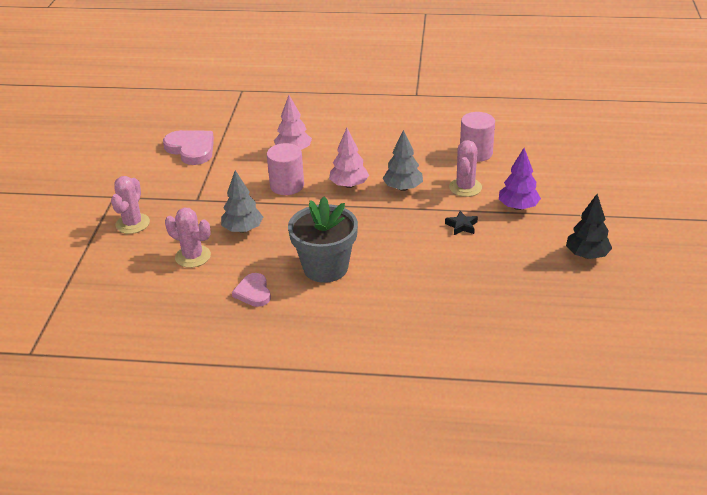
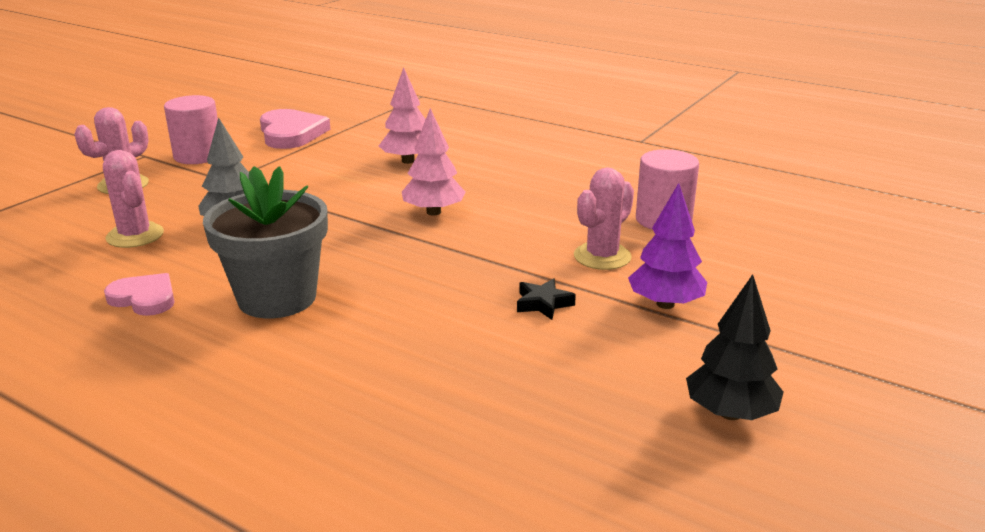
camera: 25 degrees right, 10 degrees down
pink heart [232,273,271,307] -> pink heart turned 105 degrees clockwise [104,273,175,316]
pink cylinder [267,143,304,195] -> pink cylinder moved to [164,95,218,164]
grey tree [383,130,423,191] -> none

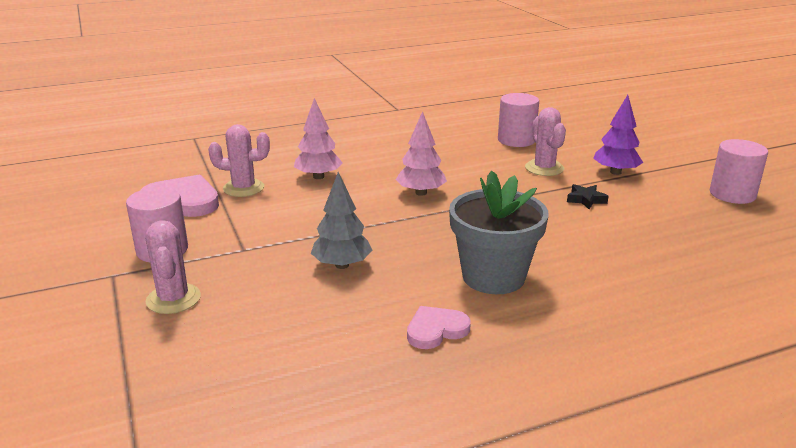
camera: 55 degrees left, 0 degrees up
pink cactus [103,150,164,248] -> pink cactus moved to [208,124,270,197]
black tree [686,274,784,420] -> pink cylinder [710,139,768,204]

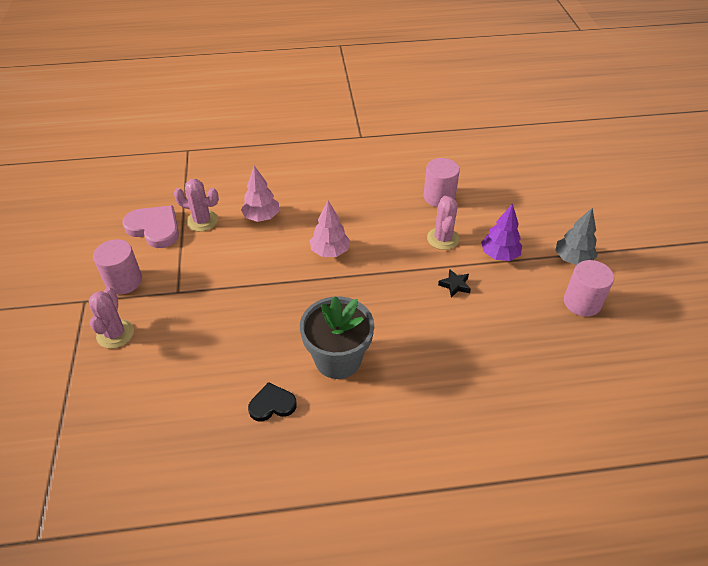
camera: 15 degrees right, 20 degrees up
grey tree [311,172,372,269] -> grey tree moved to [555,208,598,265]
pink heart [407,306,471,349] -> black heart [248,382,297,421]

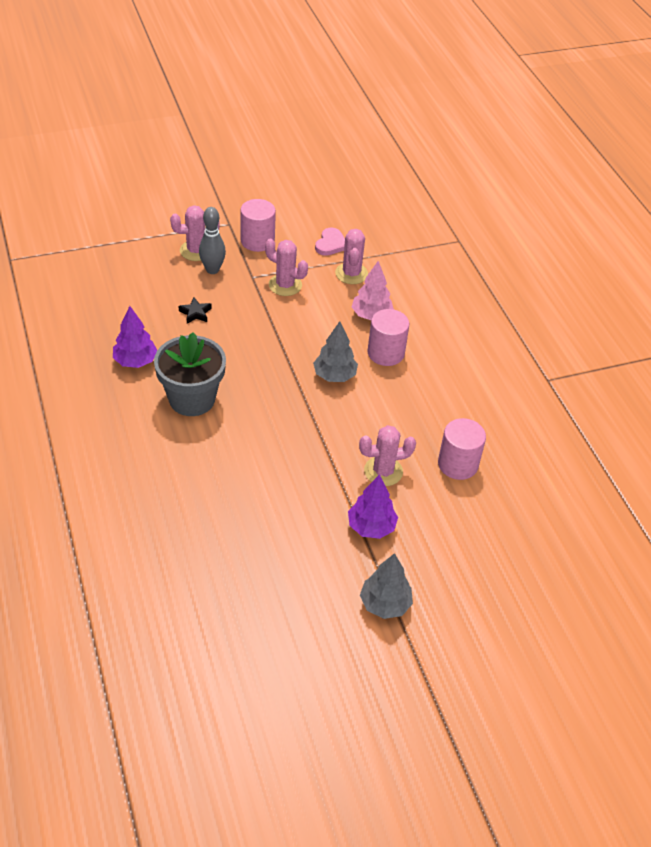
camera: 75 degrees right, 0 degrees up
pink heart [122,205,179,248] -> pink heart [315,227,345,256], size x0.62
black heart [248,382,297,421] -> purple tree [113,306,157,368]
pink tree [310,201,350,257] -> grey tree [313,321,358,382]
black star [438,269,471,298] -> black star moved to [179,298,212,324]
pink cylinder [564,260,614,317] -> pink cylinder moved to [368,309,409,366]
none -> grey bowling pin [199,207,226,274]
none -> pink cactus [265,239,308,296]

